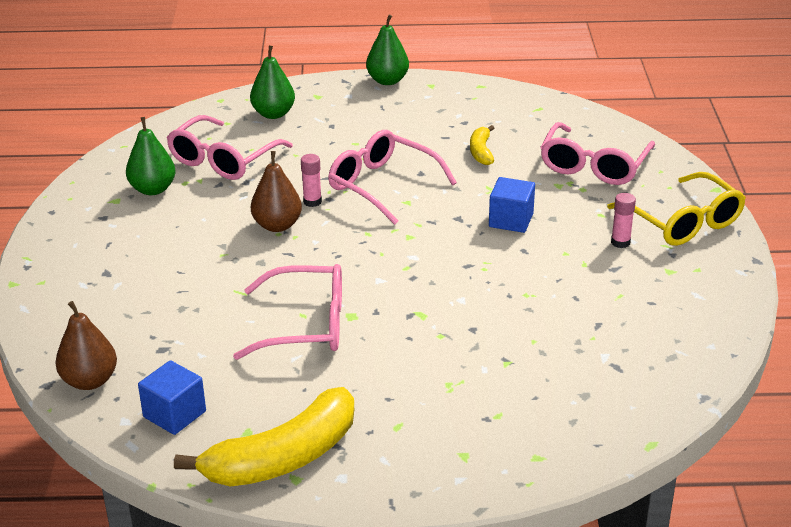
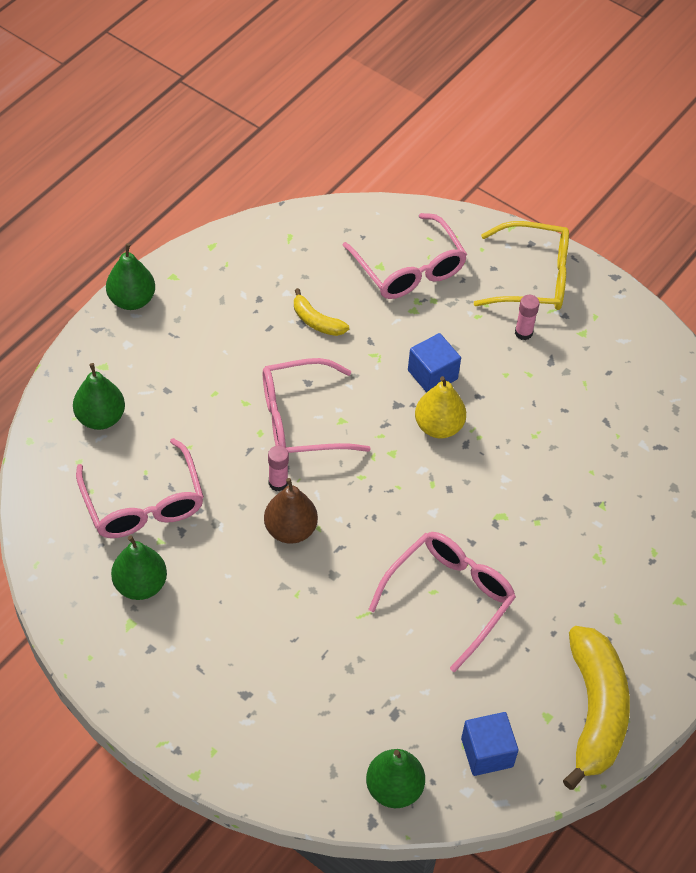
camera: 55 degrees left, 20 degrees up
brown pear [55,301,117,390] -> green pear [366,749,425,808]
none -> yellow pear [415,376,466,438]

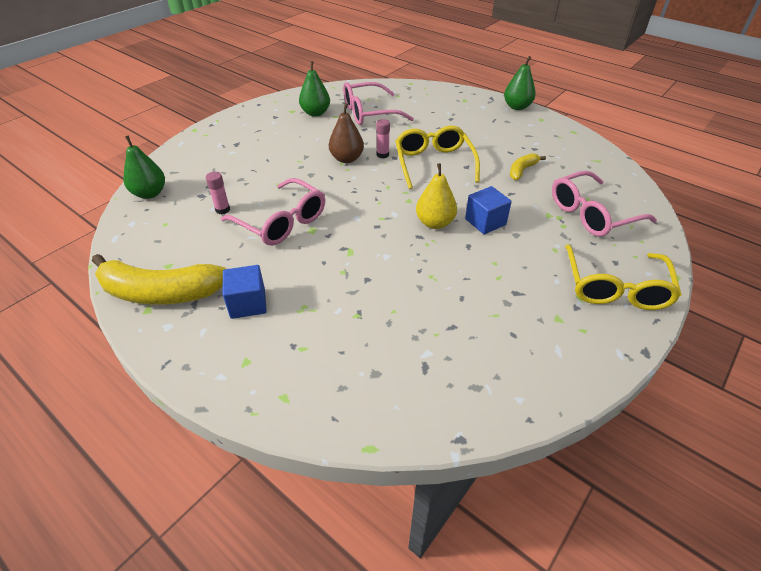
camera: 95 degrees right, 10 degrees down
green pear [73,363,125,430] -> none
pink glasses [263,358,371,453] -> yellow glasses [395,126,480,189]
blue cube [461,712,518,776] -> blue cube moved to [223,265,267,319]
pink glue stick [515,295,540,340] -> pink glue stick moved to [206,172,230,214]

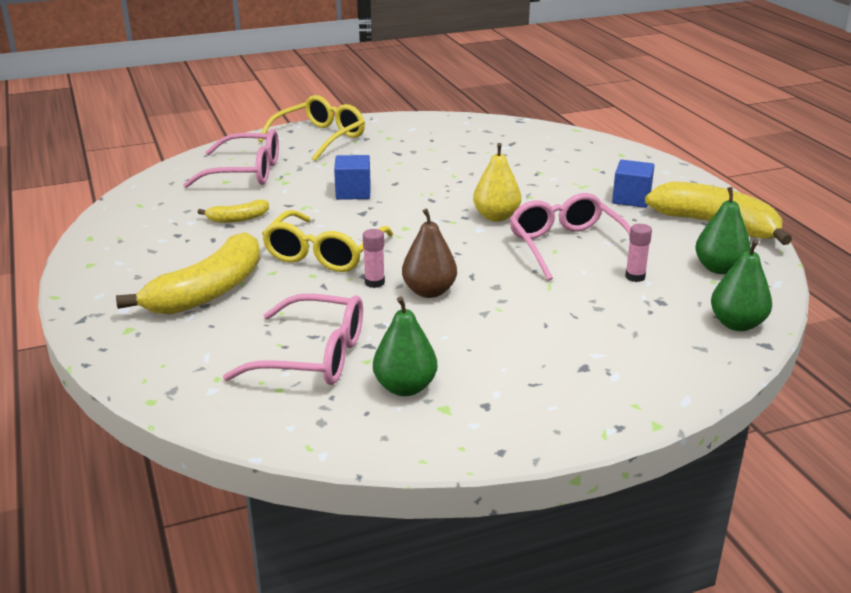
camera: 150 degrees left, 15 degrees down
yellow pear [416,163,457,229] -> yellow pear moved to [473,143,521,222]
green pear [504,56,536,110] -> green pear moved to [695,187,751,274]
none -> yellow banana [116,232,260,315]

